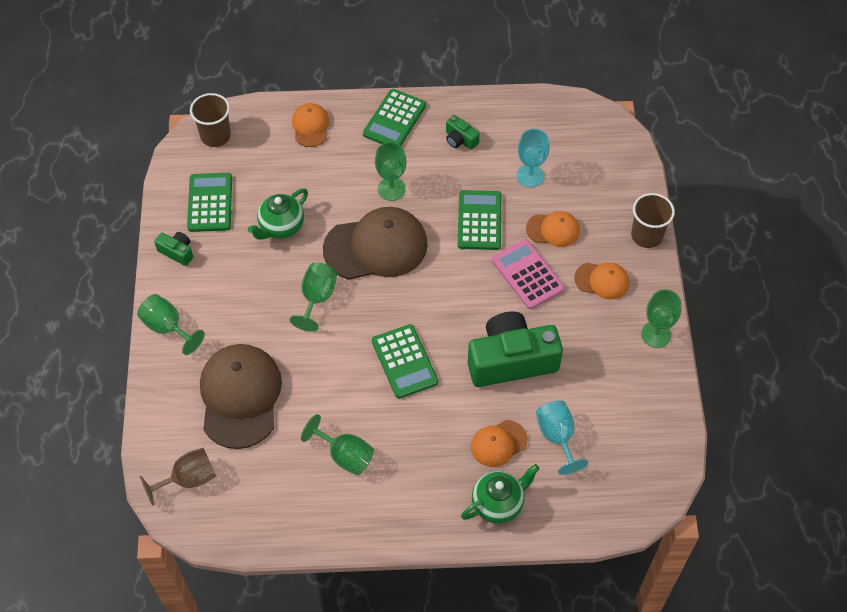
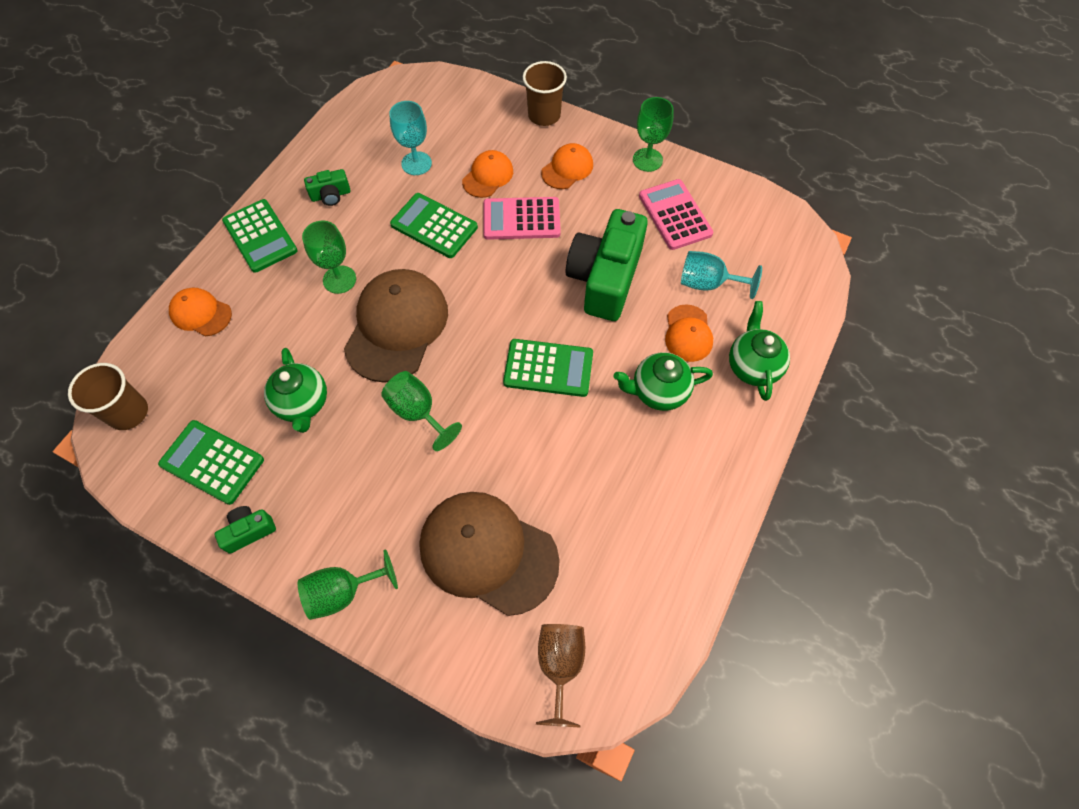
camera: 60 degrees left, 5 degrees up
green goblet [301,414,374,475] -> none
none -> green teapot [614,353,713,411]
none -> pink calculator [639,179,713,250]

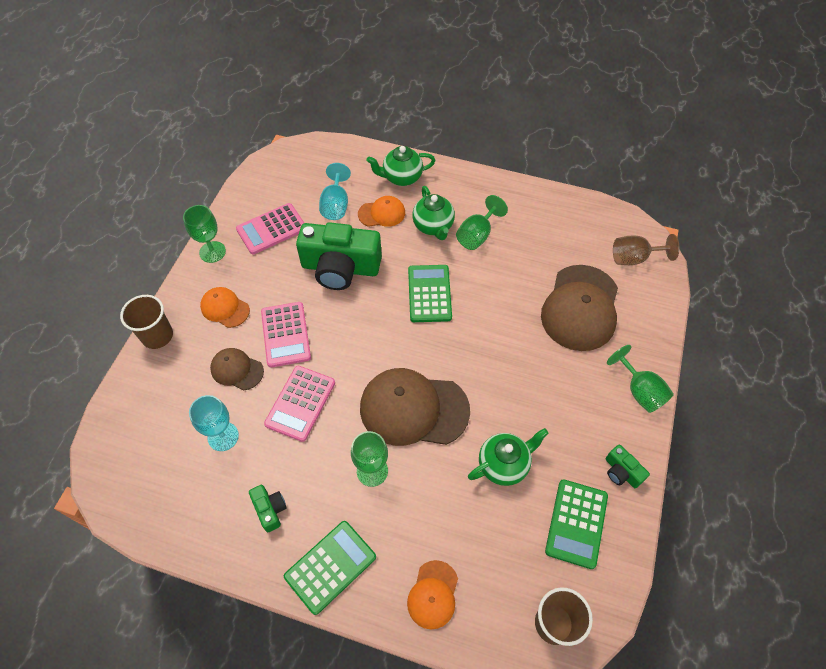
camera: 100 degrees left, 5 degrees down
green goblet [381,371,462,451] -> green goblet moved to [456,195,508,250]
green calculator [390,193,478,258] -> pink calculator [264,366,335,442]
orange cap [462,150,513,198] -> brown cap [210,348,264,391]

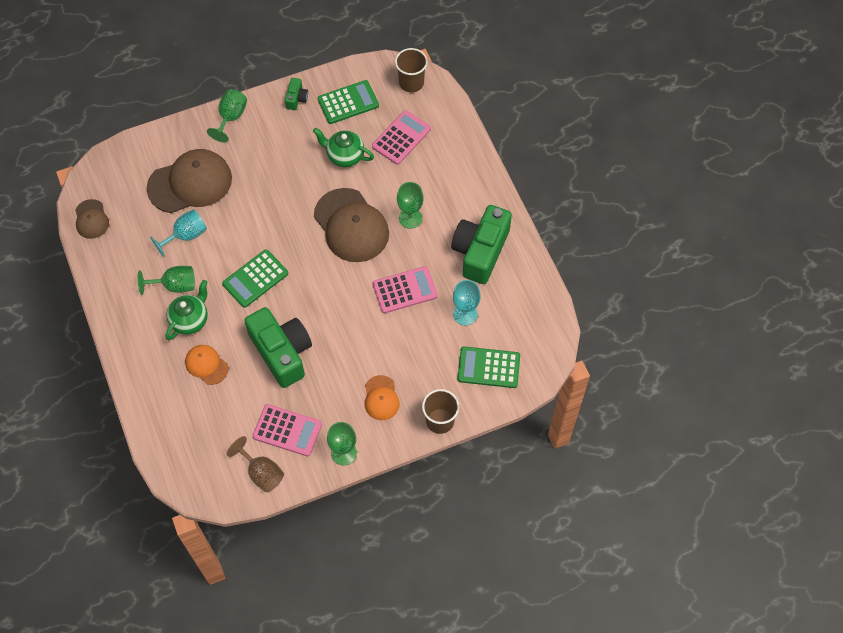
camera: 130 degrees left, 5 degrees up
brown cap [210,348,264,391] -> brown cap moved to [75,199,109,239]
green camera [249,485,287,532] -> green camera [451,205,512,284], size x2.28
pink calculator [261,302,311,368] -> pink calculator moved to [372,110,431,165]
green calculator [284,521,376,615] -> green calculator moved to [457,346,520,388]
turquoise goblet [319,163,351,220] -> turquoise goblet moved to [150,209,207,257]
green teapot [367,146,435,186] -> none
orange cap [407,560,458,629] -> none
brown goblet [613,234,679,265] -> brown goblet moved to [227,436,284,492]

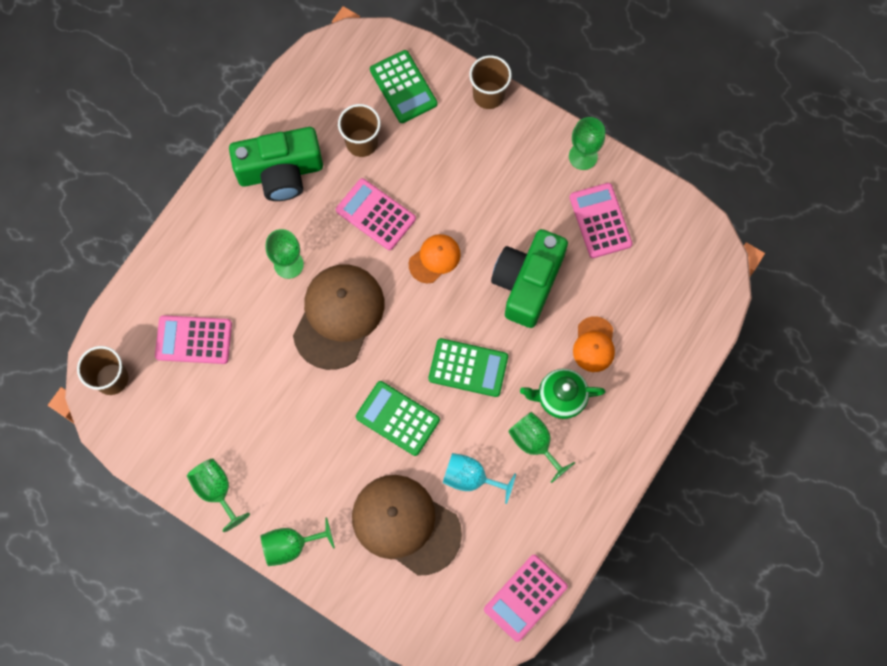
camera: 125 degrees left, 10 degrees up
brown cap [75,199,109,239] -> pink calculator [484,555,568,642]
brown goblet [227,436,284,492] -> none
green camera [285,78,308,110] -> green goblet [187,459,250,532]
green teapot [313,128,374,167] -> none
green calculator [318,80,379,124] -> green calculator moved to [356,381,440,456]
orange cap [365,375,400,420] -> orange cap moved to [409,234,461,283]
turquoise goblet [453,280,481,326] -> brown cup [338,104,381,157]

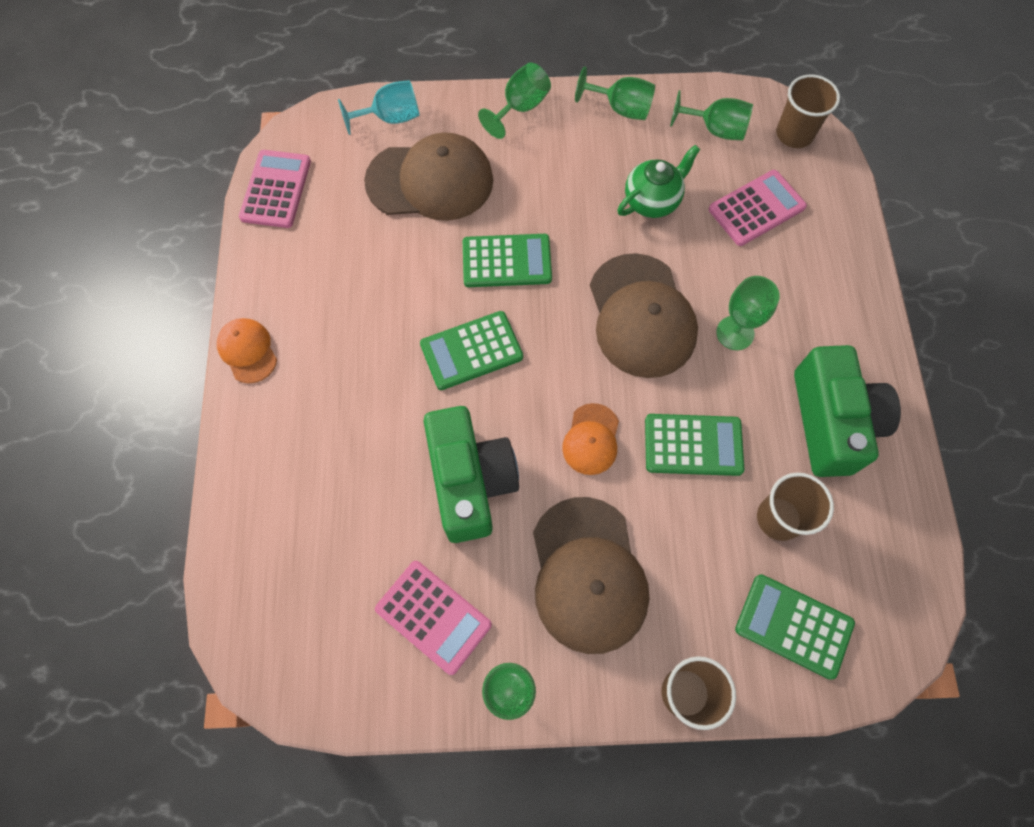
camera: 145 degrees right, 5 degrees down
green camera [229,127,323,201] -> green camera turned 135 degrees clockwise [794,345,901,477]
pink calculator [336,178,416,250] -> green calculator [645,414,744,476]
turquoise goblet [443,453,516,504] -> turquoise goblet moved to [338,80,420,135]
green goblet [508,412,575,483] -> green goblet moved to [670,90,753,140]
green teapot [520,369,605,419] -> green teapot moved to [617,145,700,218]
orange cap [573,316,615,372] -> orange cap moved to [217,318,277,384]
none -> brown cap [533,497,650,654]

